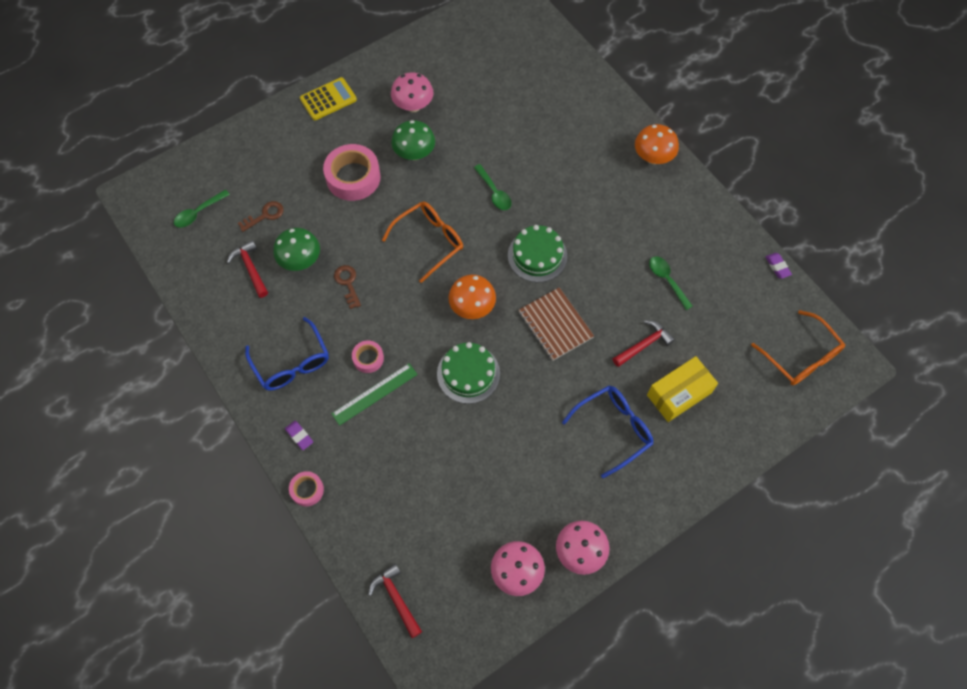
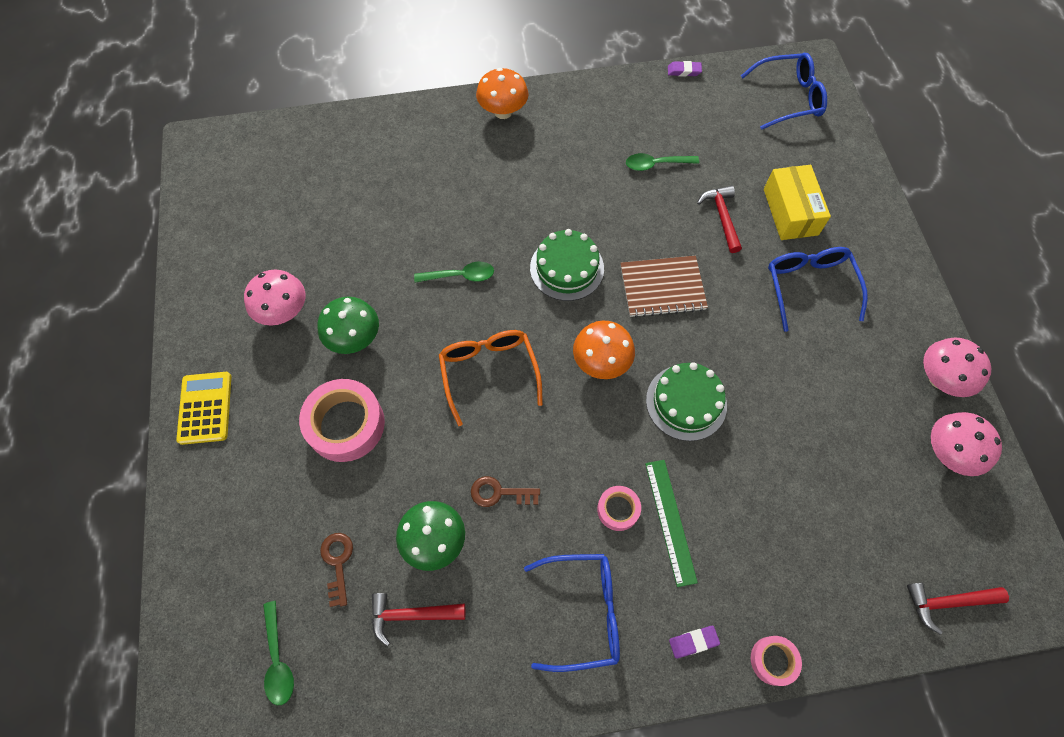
camera: 65 degrees left, 0 degrees up
orange glasses [751,310,845,385] -> blue glasses [741,53,827,130]

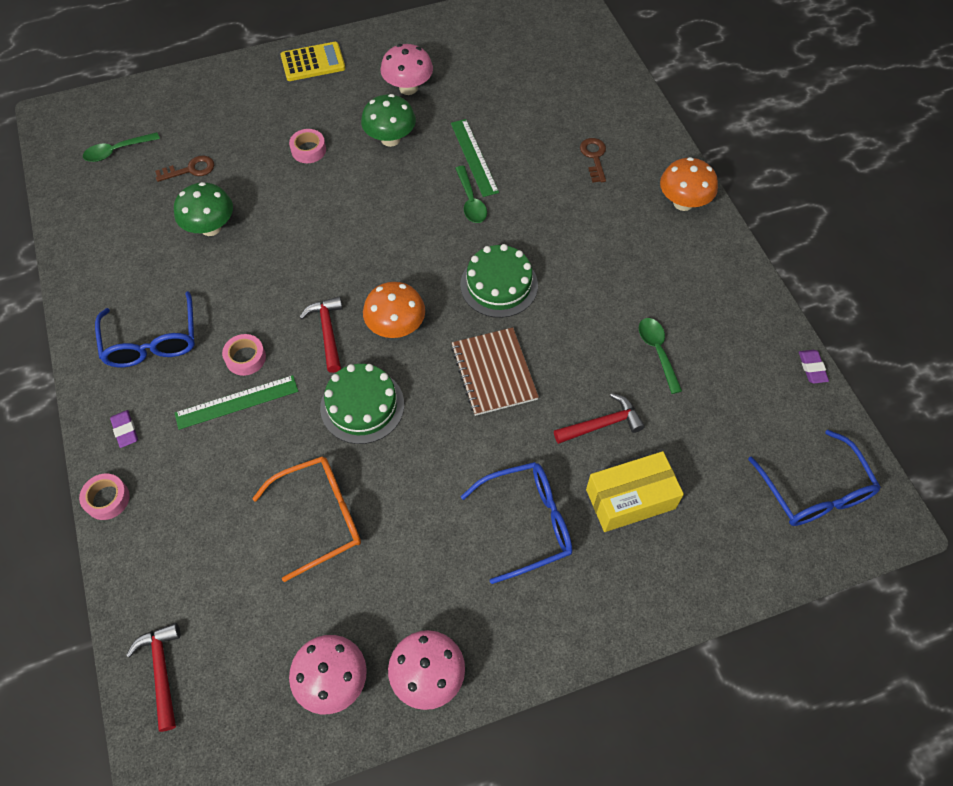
camera: 80 degrees right, 5 degrees down
pink tape [299,379,385,462] -> pink tape [289,129,326,163], size x0.52
red hammer [372,593,465,646] -> red hammer moved to [299,296,343,373]
orange glasses [439,330,543,426] -> orange glasses moved to [252,457,361,582]
brown key [471,476,540,507] -> brown key moved to [580,138,606,183]
none -> green ruler [451,119,499,197]

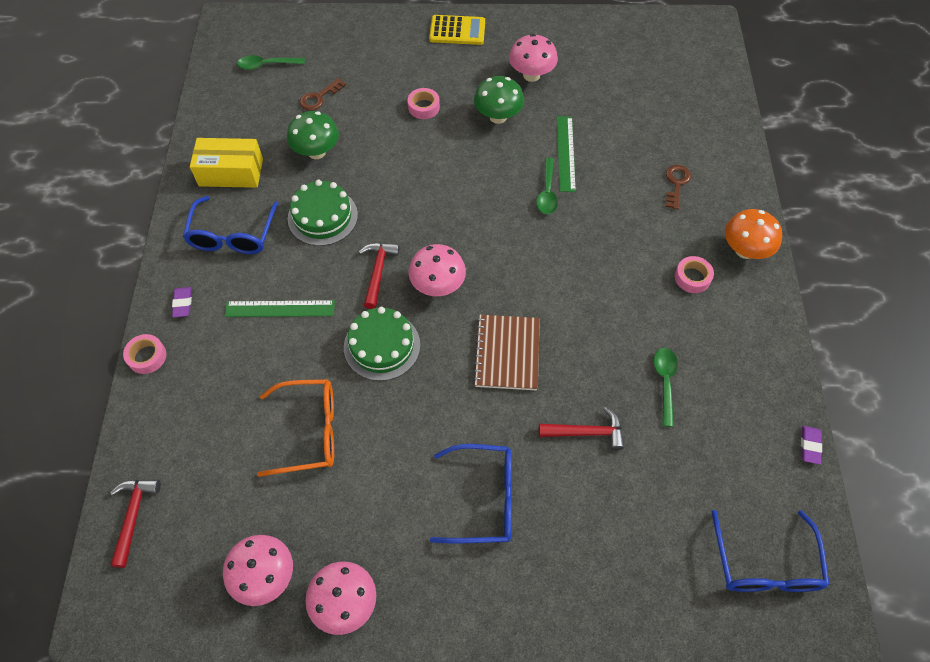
camera: 20 degrees right, 0 degrees up
brown key [155,156,214,182] -> brown key turned 135 degrees clockwise [299,78,346,111]
pink tape [222,334,266,376] -> pink tape moved to [675,256,714,293]
orange mushroom [363,282,425,338] -> pink mushroom [408,244,466,296]
green cake [460,244,538,318] -> green cake moved to [288,180,358,246]
yellow box [586,451,684,532] -> yellow box moved to [190,138,263,188]

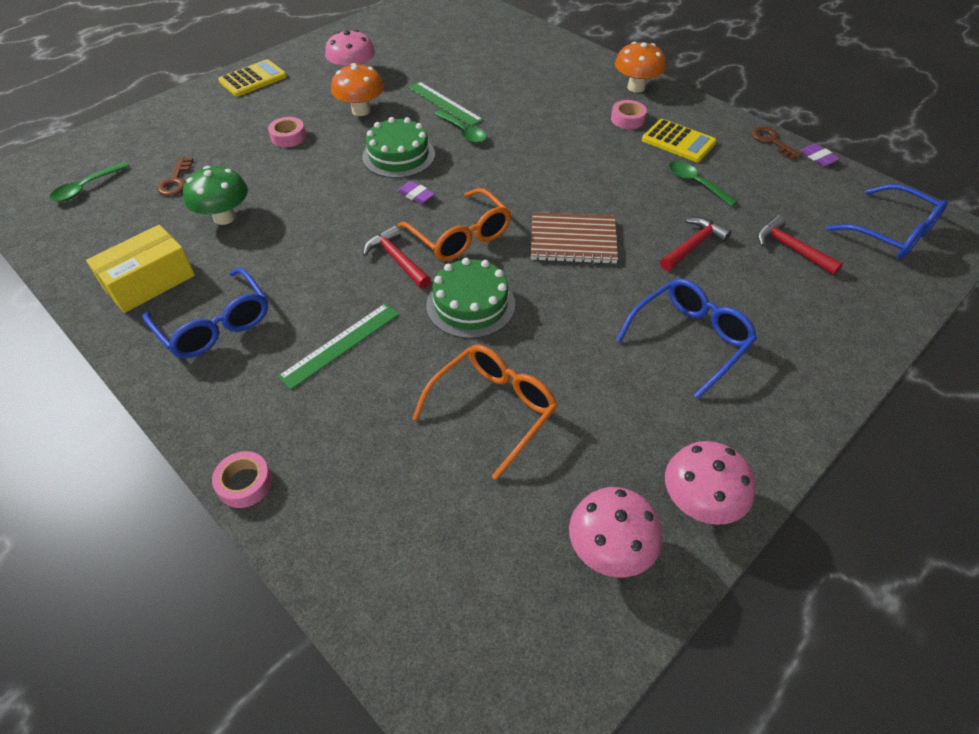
camera: 45 degrees left, 10 degrees down
red hammer [111,479,161,568] -> red hammer moved to [757,215,843,275]
purple eraser [172,287,192,317] -> purple eraser moved to [397,181,435,204]
green cake [288,180,358,246] -> green cake moved to [362,117,435,178]
pink mushroom [408,244,466,296] -> orange glasses [398,188,511,261]
brown notebook [473,315,540,391] -> brown notebook turned 45 degrees counterclockwise [531,212,618,264]
green mushroom [474,76,524,124] -> orange mushroom [331,63,384,116]
brown key [666,165,691,210] -> brown key moved to [751,127,802,160]
none -> yellow calculator [642,119,717,162]

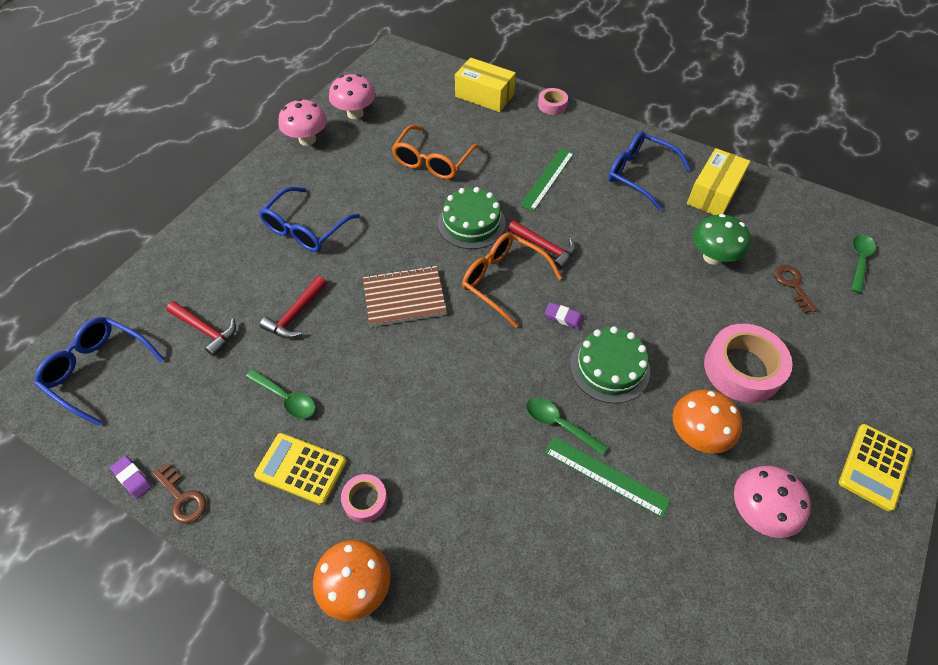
camera: 165 degrees right, 5 degrees up
pink tape [268,117,306,147] -> pink tape [704,324,793,403], size x1.93
none -> yellow box [455,58,516,112]

